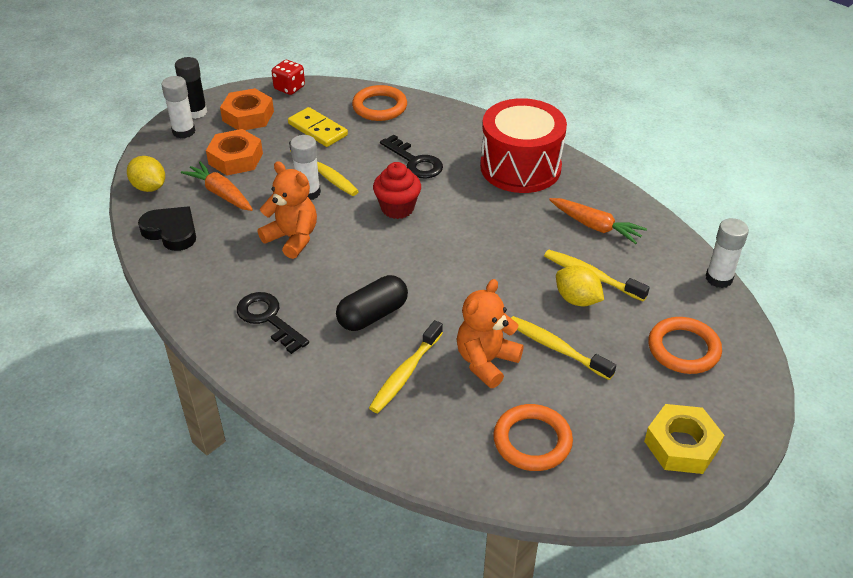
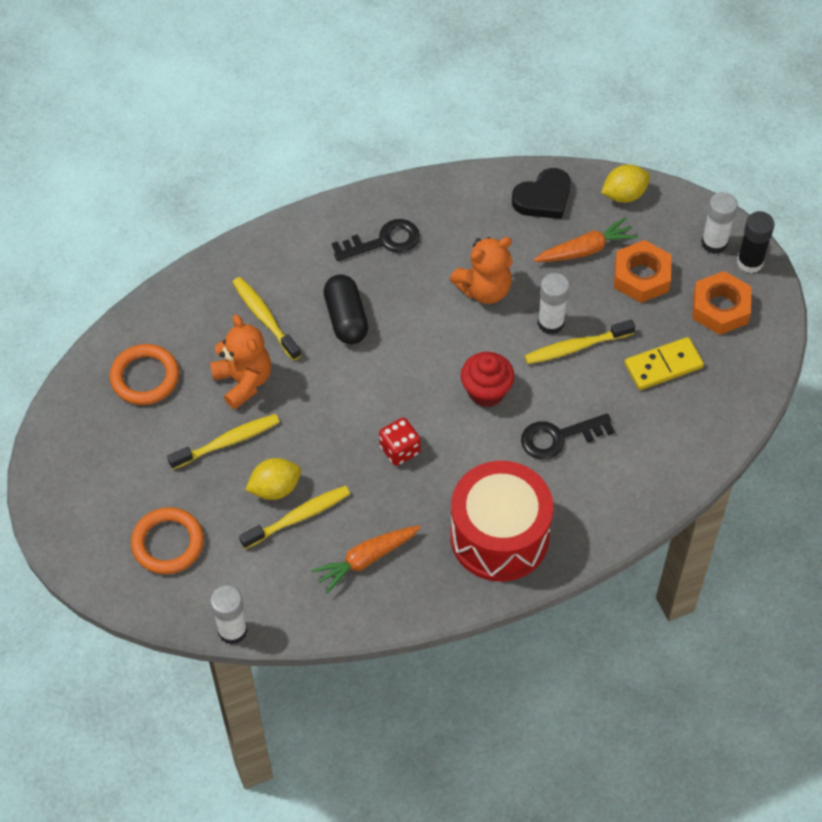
camera: 115 degrees right, 15 degrees up
red dice [272,60,305,95] -> red dice moved to [379,418,421,466]
orange ring [352,85,407,121] -> none
yellow nut [644,404,724,474] -> none

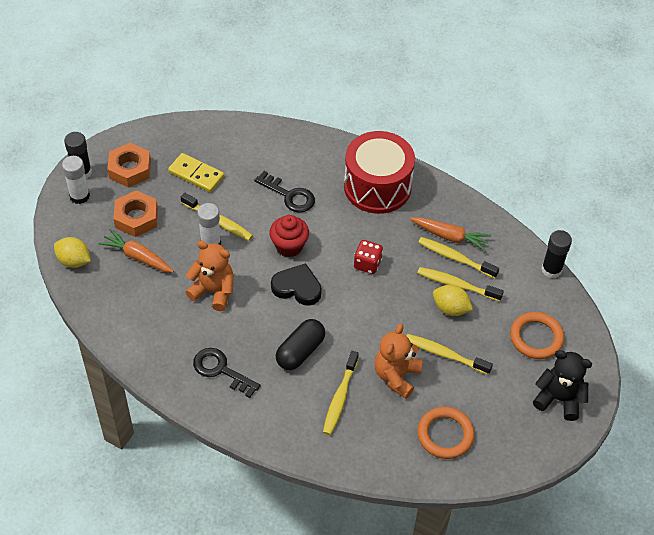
camera: 130 degrees left, 5 degrees down
white glue stick [210,585,248,645] -> black glue stick [541,230,572,278]
black heart [512,168,571,219] -> black heart moved to [271,263,322,306]
none -> yellow toothbrush [418,237,499,279]
none -> black teddy bear [533,350,592,421]

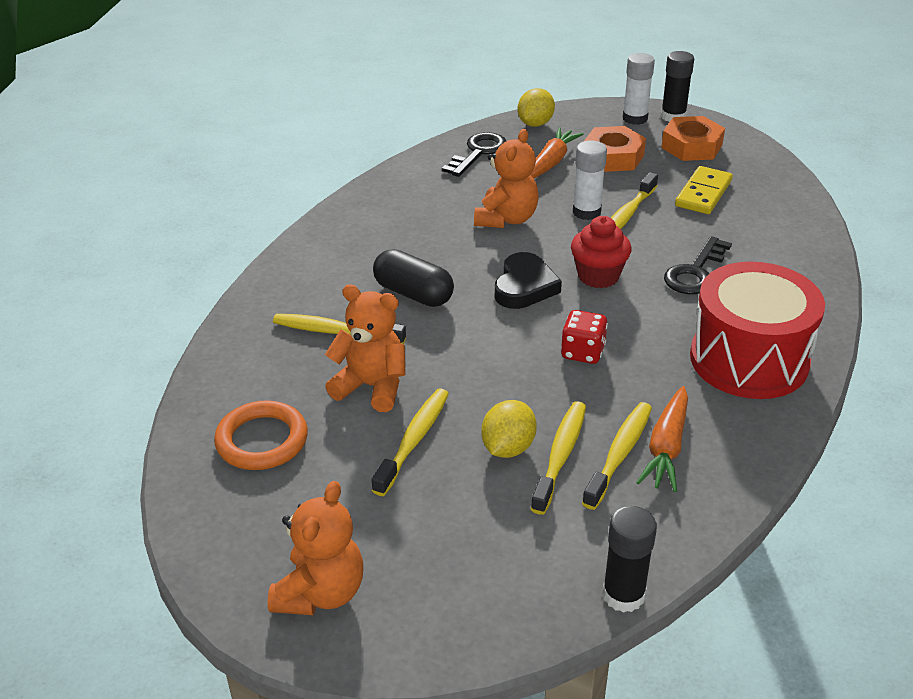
camera: 90 degrees right, 15 degrees down
black key [193,348,260,398] -> black key moved to [442,132,506,177]
orange ring [510,312,564,359] -> none
black teddy bear [533,350,592,421] -> orange teddy bear [268,481,363,615]

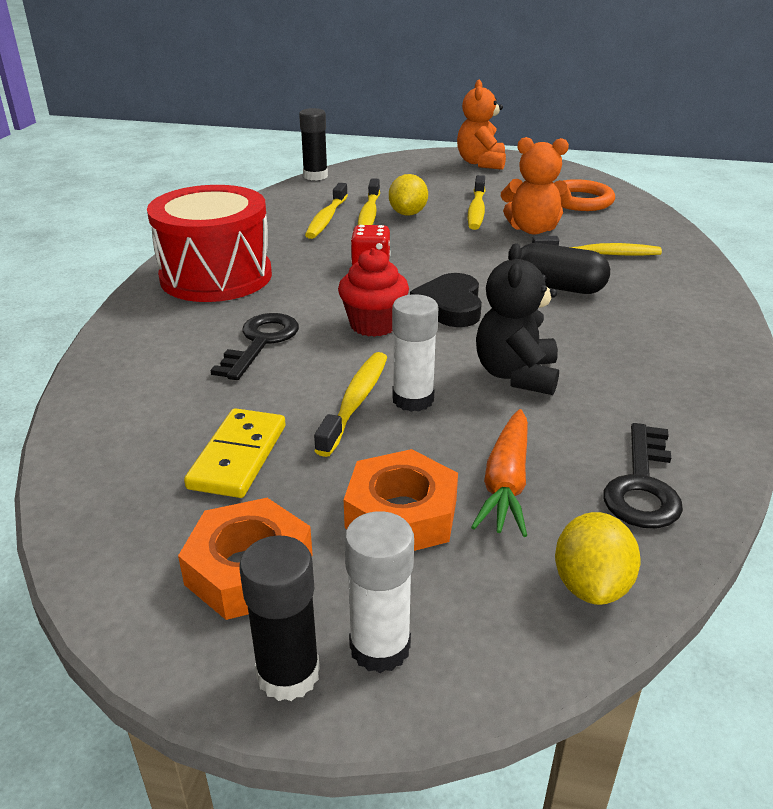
camera: 165 degrees right, 5 degrees down
orange teddy bear [474,129,539,228] -> black teddy bear [476,243,559,395]
orange carrot [636,386,688,492] -> none

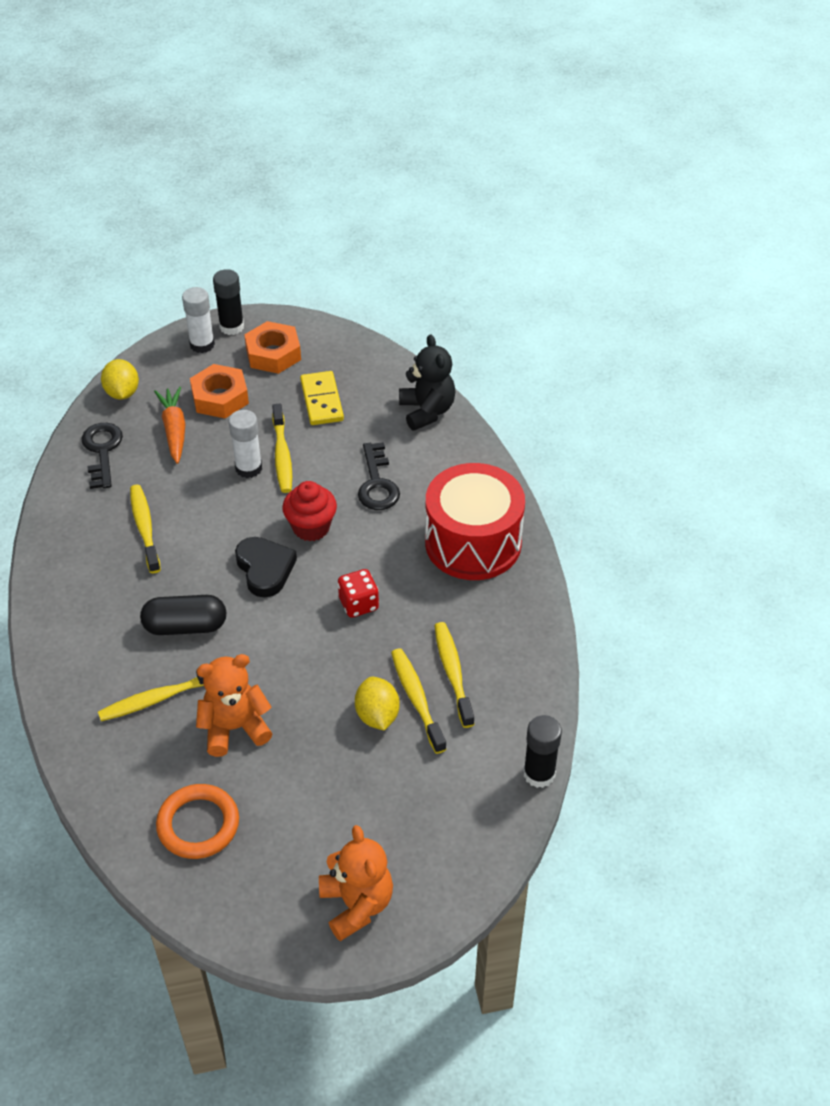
camera: 155 degrees right, 15 degrees up
yellow toothbrush [467,175,486,230] -> yellow toothbrush moved to [130,484,161,573]
black teddy bear [476,243,559,395] -> black teddy bear moved to [399,334,456,431]

